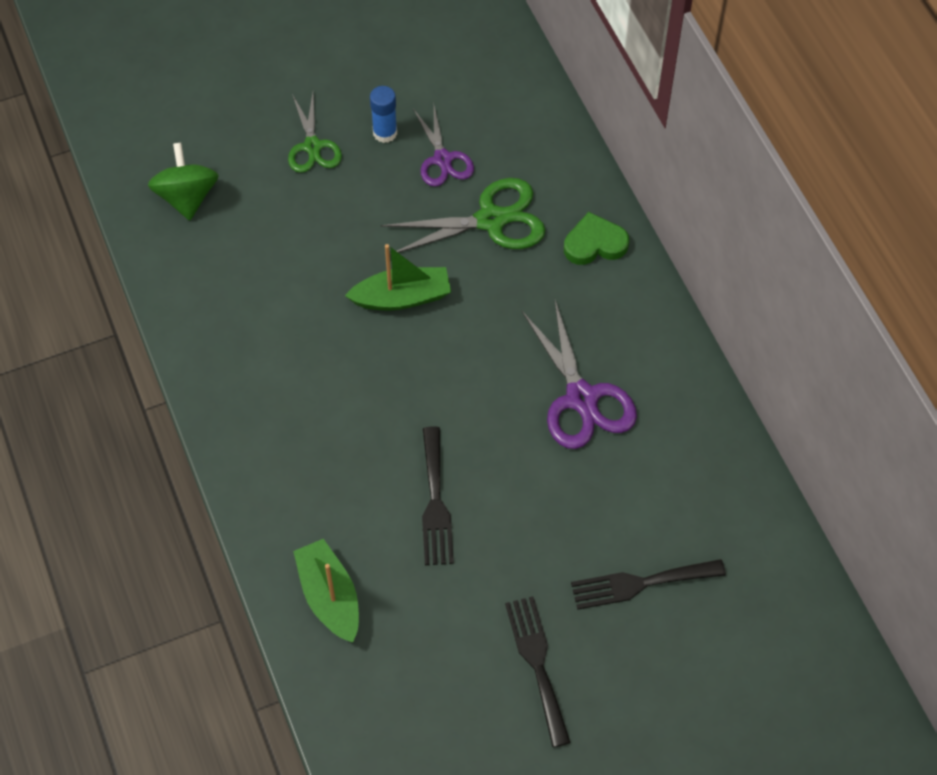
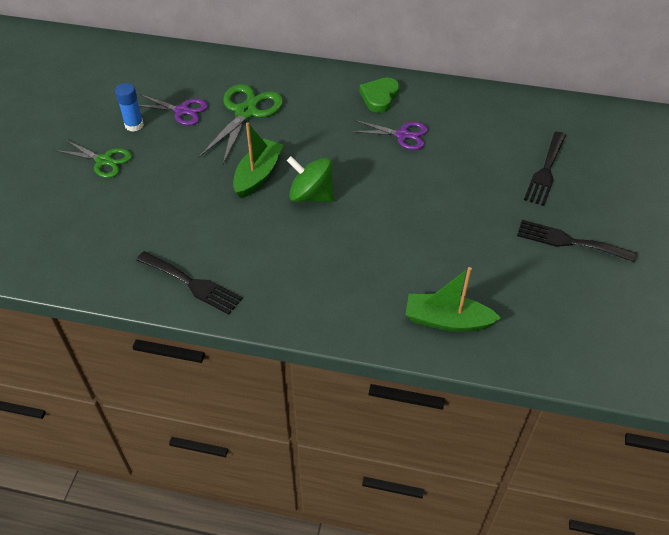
camera: 55 degrees left, 10 degrees down
green spinning top [148,143,219,220] -> green spinning top moved to [287,156,334,202]
black fork [422,426,454,565] -> black fork moved to [136,251,243,315]
purple scissors [522,301,637,449] -> purple scissors [350,120,428,150], size x0.64
green heart [564,212,629,265] -> green heart moved to [360,78,400,113]

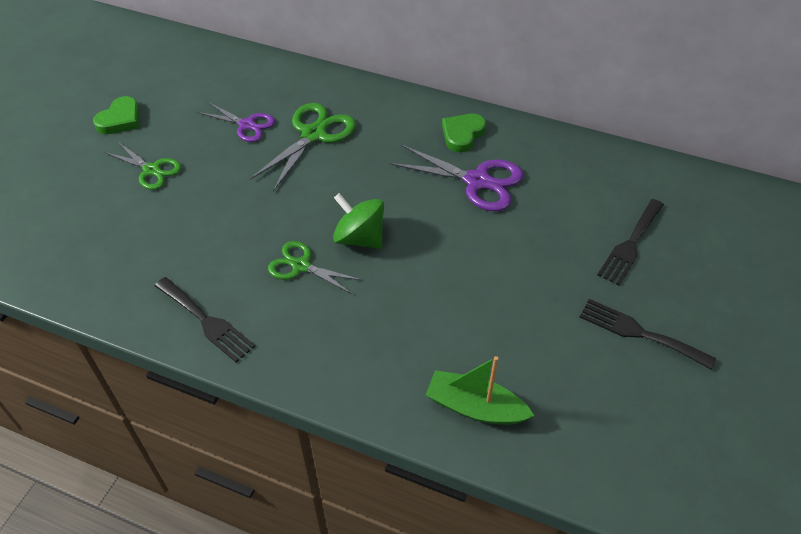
camera: 10 degrees right, 0 degrees up
blue glue stick [115,83,144,132] -> none
green boat [233,123,283,198] -> none
purple scissors [350,120,428,150] -> purple scissors [389,144,523,211], size x1.56
none -> green heart [93,96,140,134]
none -> green scissors [268,241,362,294]

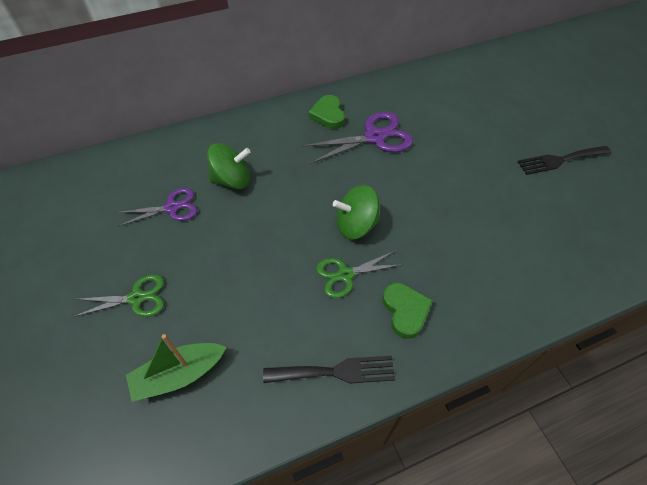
camera: 45 degrees left, 5 degrees up
green heart [93,96,140,134] -> green heart moved to [382,283,433,339]
green scissors [250,103,356,191] -> green spinning top [207,143,251,189]
green boat [426,356,534,425] -> green boat moved to [126,334,226,402]
black fork [597,199,664,285] -> none

